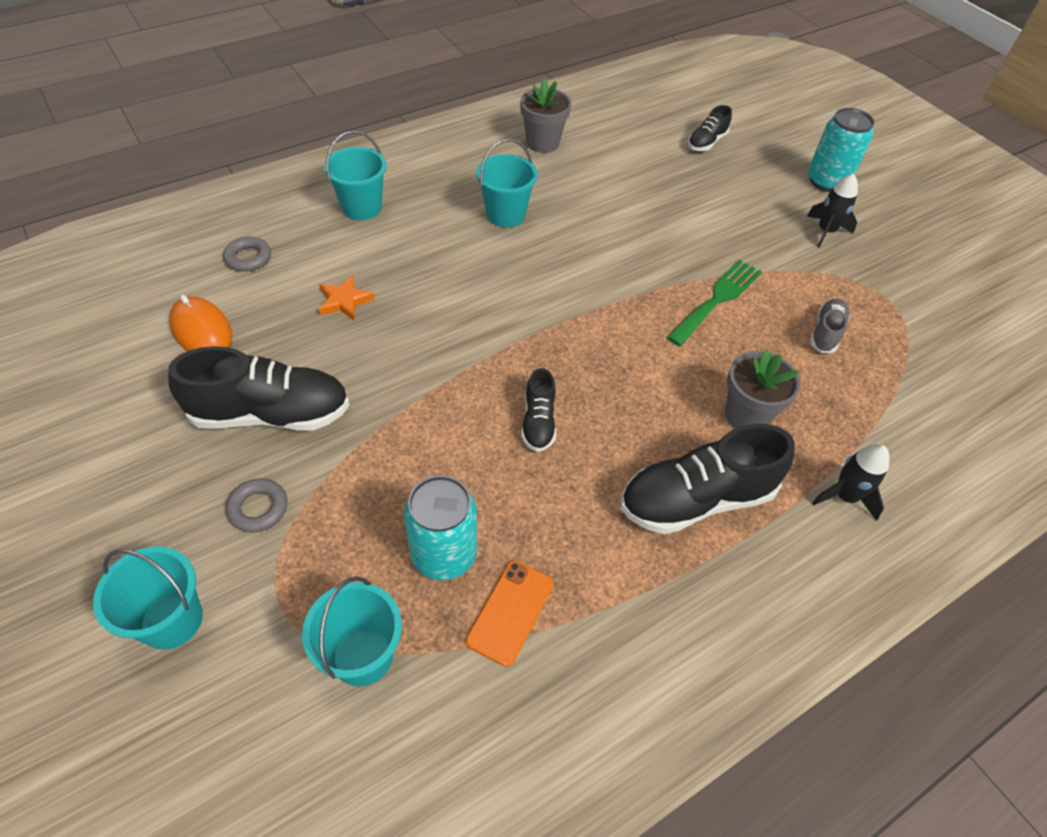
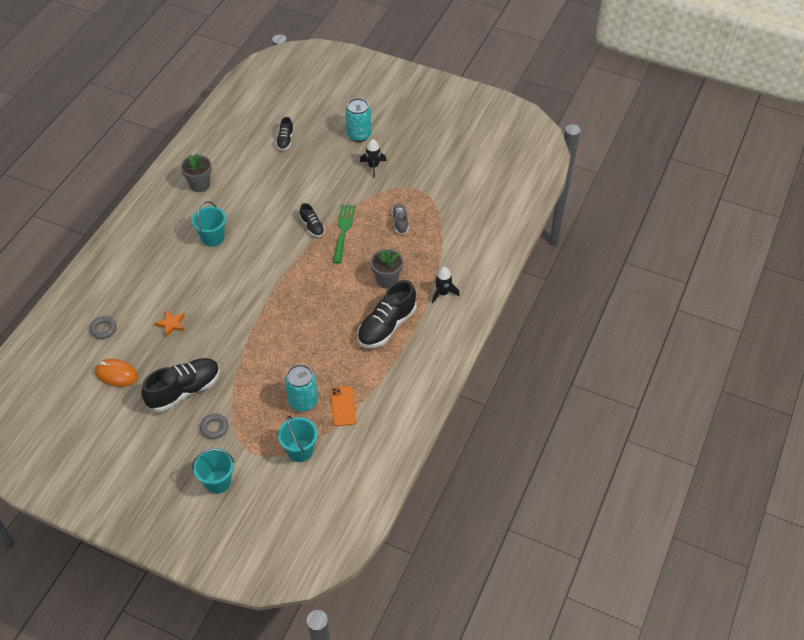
camera: 30 degrees left, 0 degrees up
turquoise bucket [324,131,387,220] -> none
black shoe [521,368,556,452] -> black shoe moved to [300,203,325,237]

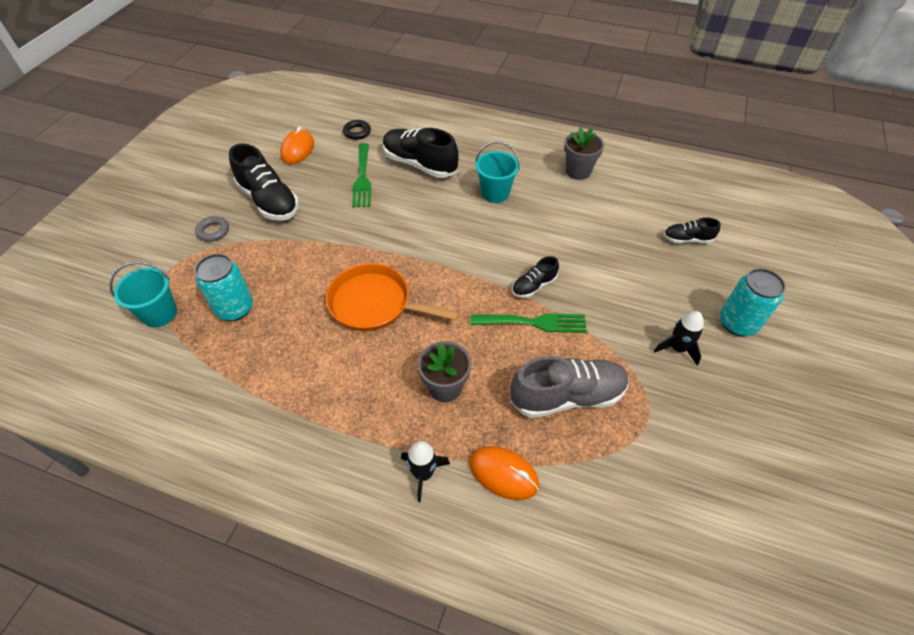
camera: 85 degrees right, 0 degrees up
grey ring [90,316,116,339] -> black ring [343,120,371,140]
orange star [155,310,185,337] -> green fork [352,143,371,207]
turquoise bucket [192,448,235,494] -> none
orange phone [330,386,356,426] -> none
black shoe [357,280,417,348] -> black shoe moved to [383,128,459,178]
grey shoe [391,204,409,234] -> grey shoe [510,356,629,418], size x1.92
none -> orange pan [326,263,459,331]
none -> orange mouse [470,446,539,500]

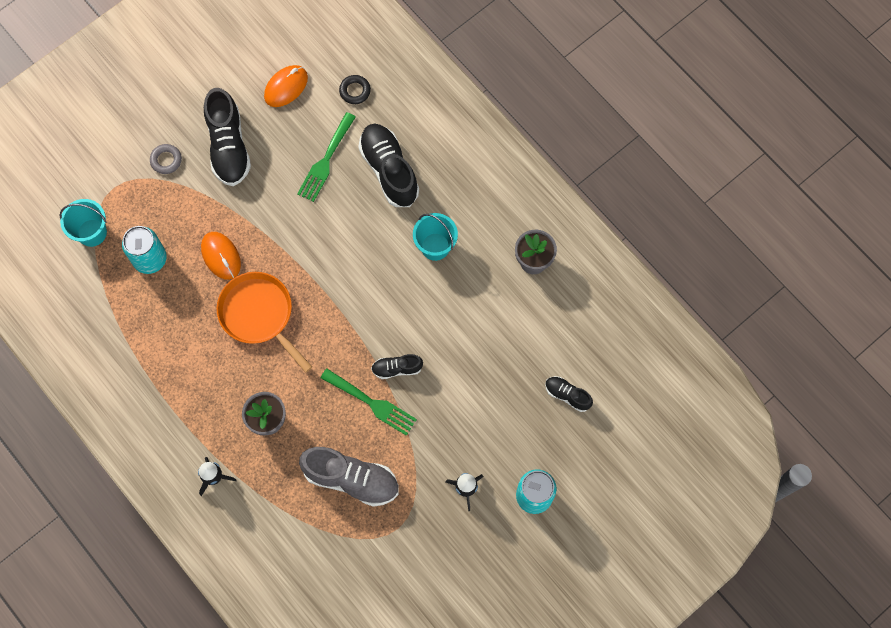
camera: 30 degrees right, 20 degrees up
orange mouse [470,446,539,500] -> orange mouse moved to [201,232,241,280]

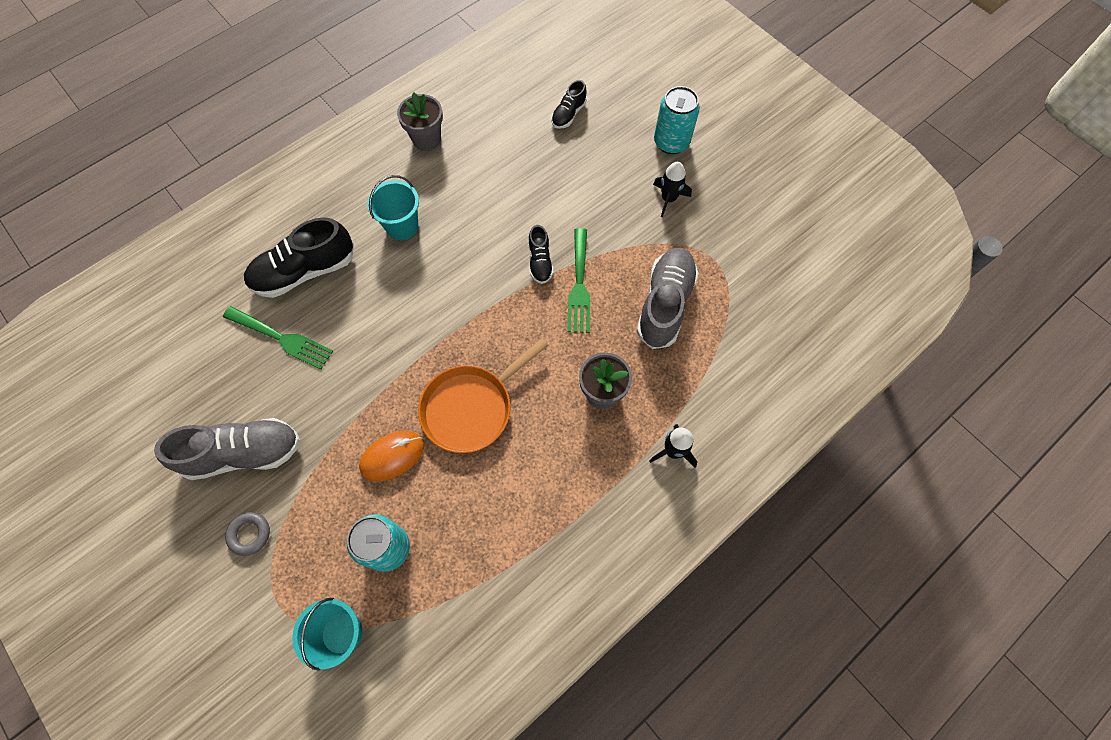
camera: 90 degrees left, 5 degrees down
black shoe [204,88,251,186] -> grey shoe [154,418,300,480]
orange mouse [264,65,308,107] -> none
green fork [320,368,417,436] -> green fork turned 150 degrees clockwise [567,228,590,333]
black ring [339,75,371,104] -> none

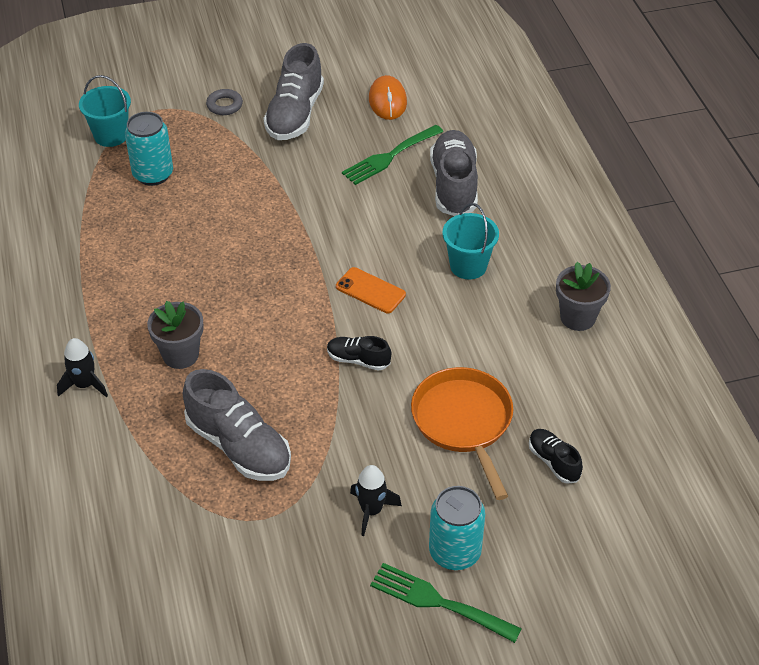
camera: 115 degrees right, 20 degrees down
black shoe [244,217,354,298] -> grey shoe [430,130,478,216]
orange mouse [359,431,425,482] -> orange mouse moved to [369,75,407,120]
orange pan [418,338,548,453] -> orange pan moved to [411,367,513,500]
green fork [567,228,590,333] -> green fork moved to [370,563,522,643]
none -> orange phone [336,267,406,313]

